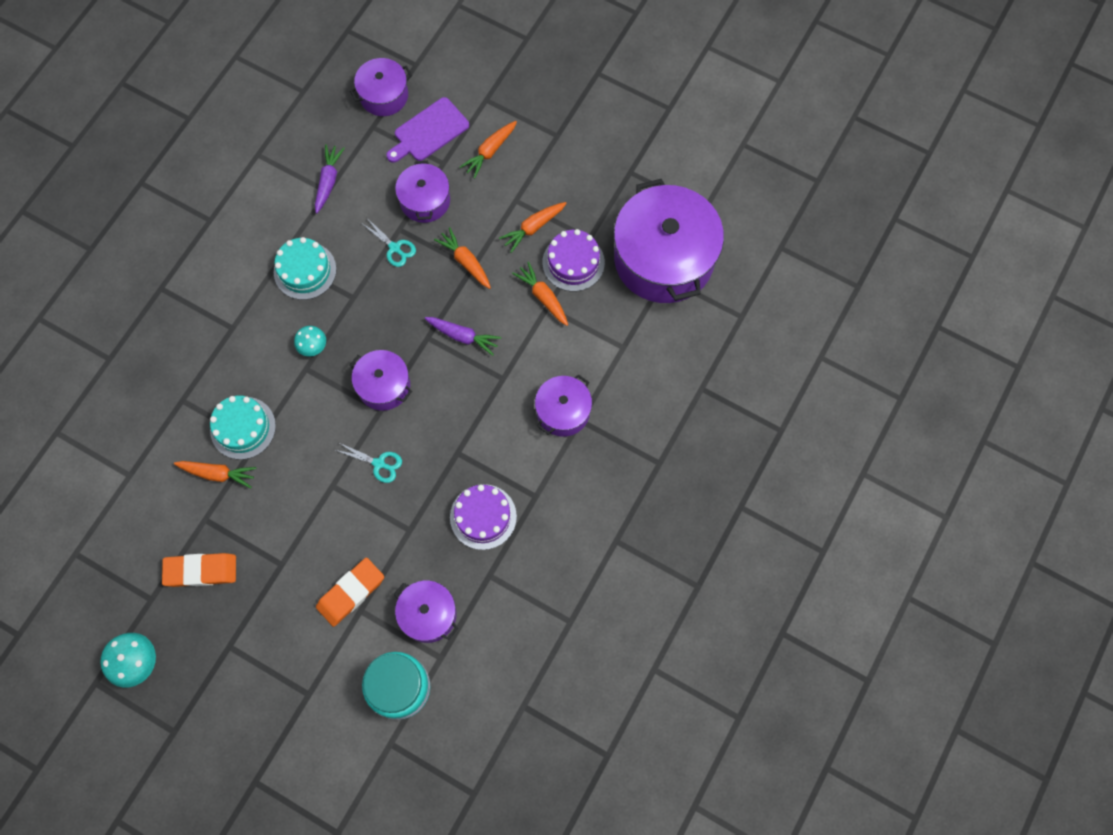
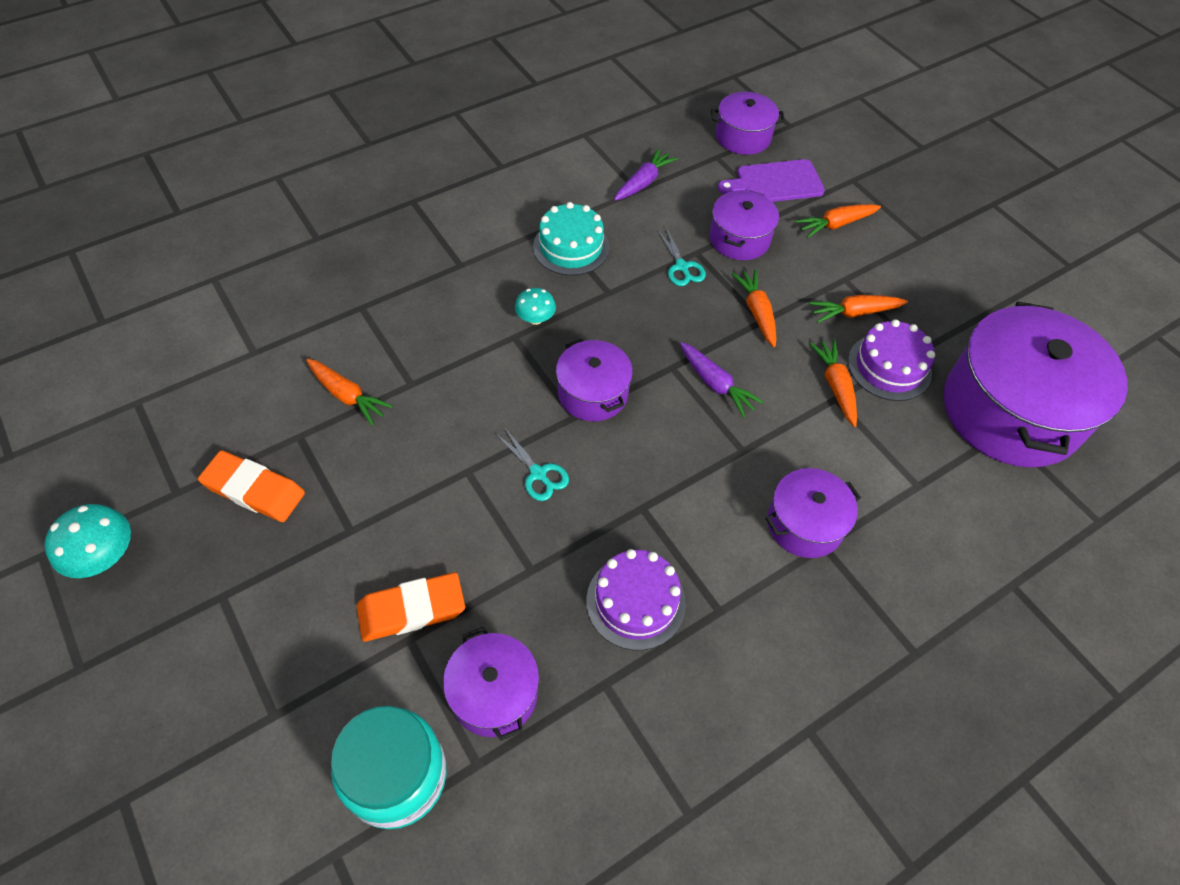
camera: 25 degrees right, 15 degrees down
turquoise cake [210,395,276,460] -> none

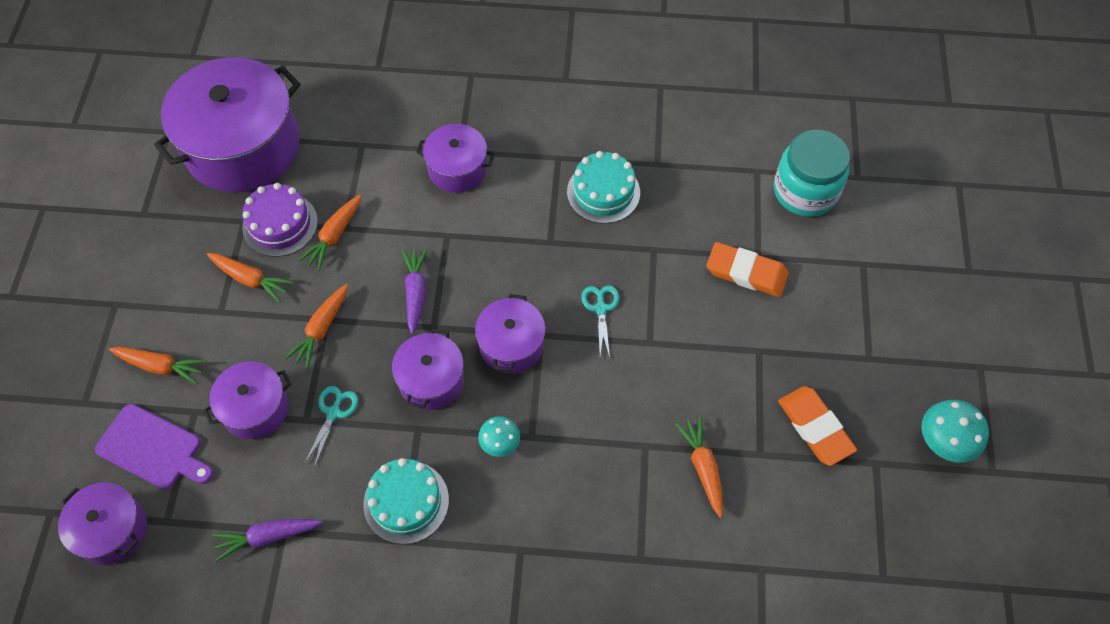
camera: 140 degrees left, 5 degrees up
purple pot [443,627,539,741] -> purple pot moved to [392,329,464,410]
purple cake [586,549,686,650] -> turquoise cake [567,151,640,224]

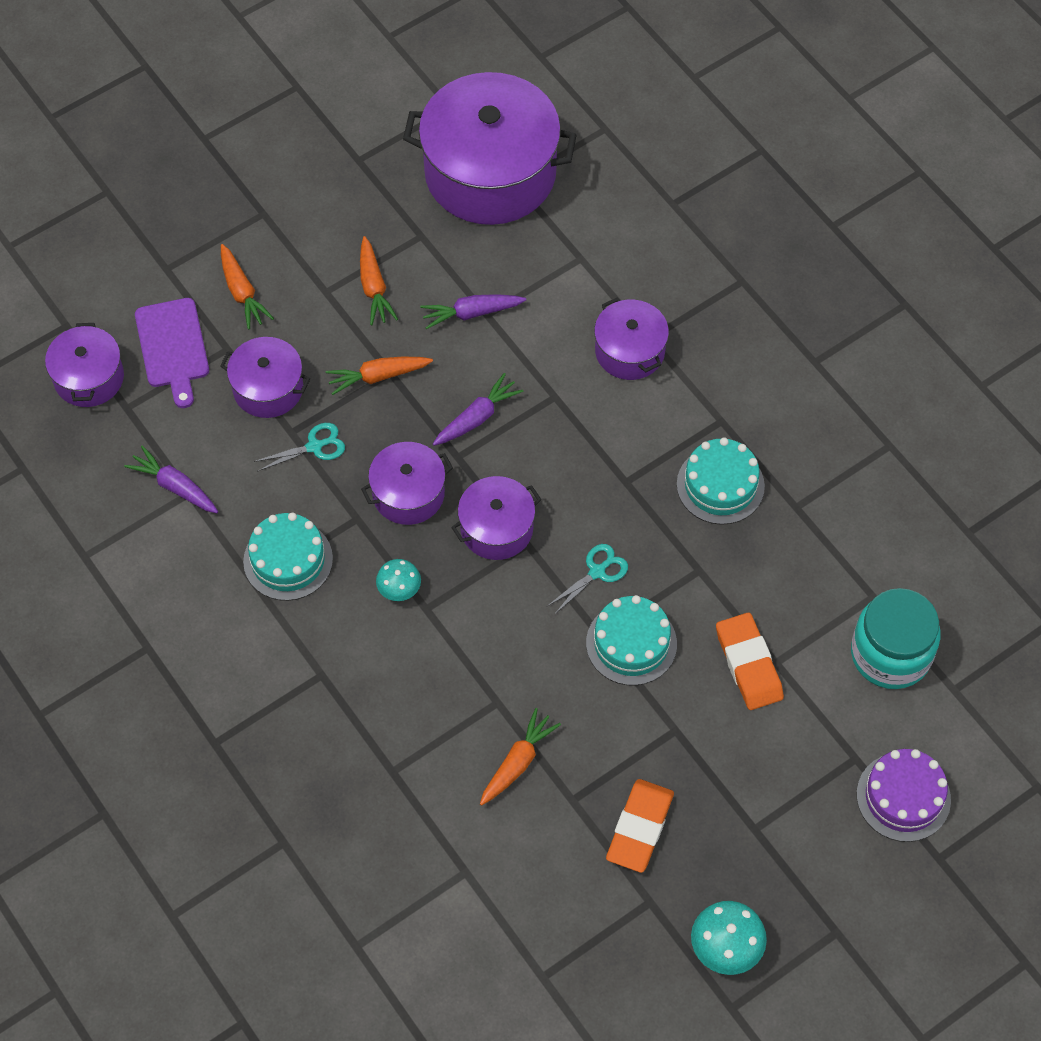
camera: 50 degrees right, 0 degrees up
purple cake [242,183,318,257] -> purple cake moved to [857,749,951,842]
orange carrot [298,195,361,271] -> purple carrot [420,294,526,329]
none -> turquoise cake [586,595,677,686]

